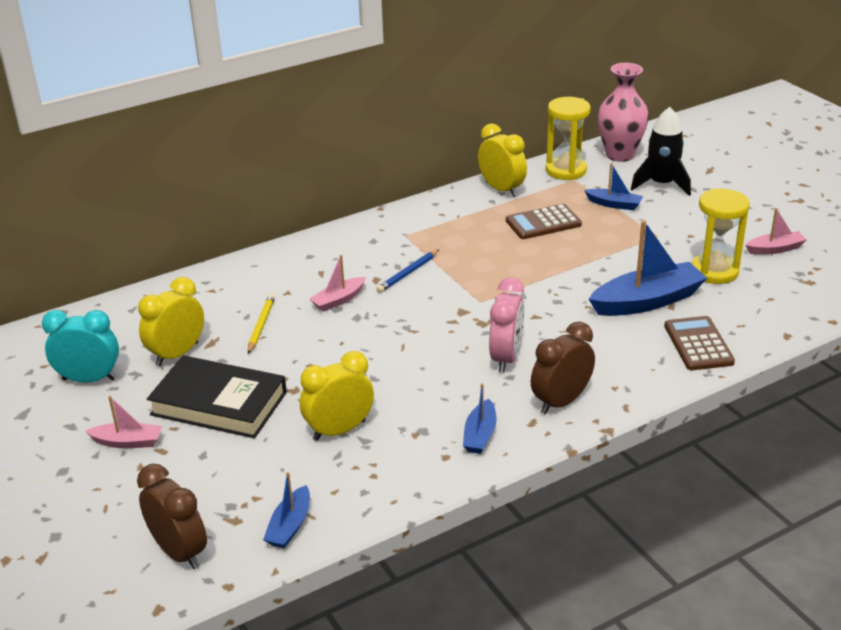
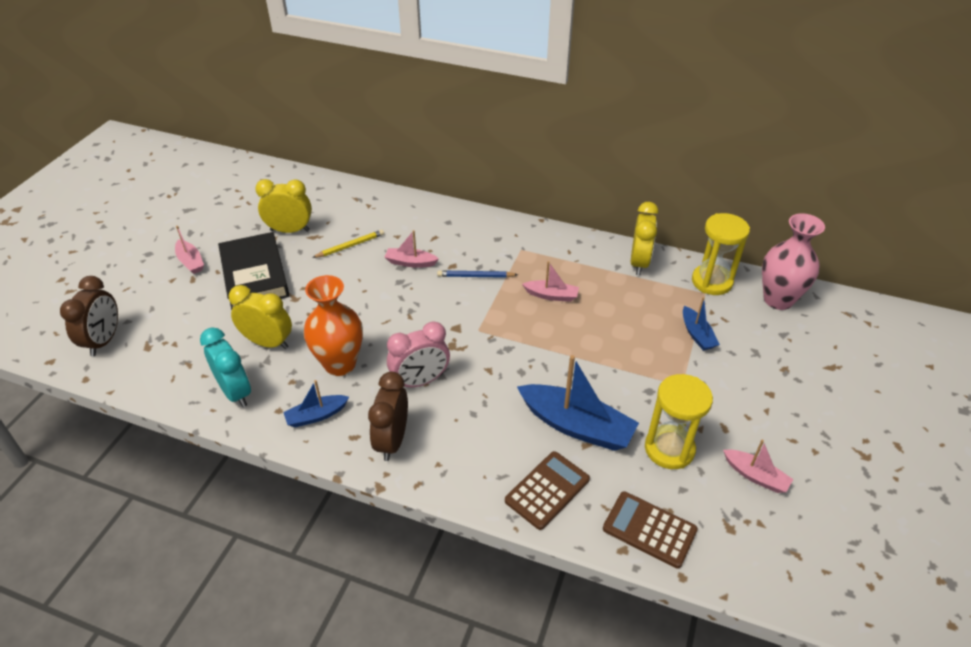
camera: 50 degrees right, 10 degrees up
turquoise clock [42,310,119,383] -> turquoise clock moved to [200,327,251,407]
blue boat [263,472,310,548] -> none
brown calculator [506,204,582,239] -> brown calculator moved to [603,491,698,569]
brown clock [531,322,595,414] -> brown clock turned 90 degrees counterclockwise [368,372,408,461]
black rocket [631,107,691,196] -> none
none -> orange vase [304,275,363,376]
none -> pink boat [522,261,579,302]

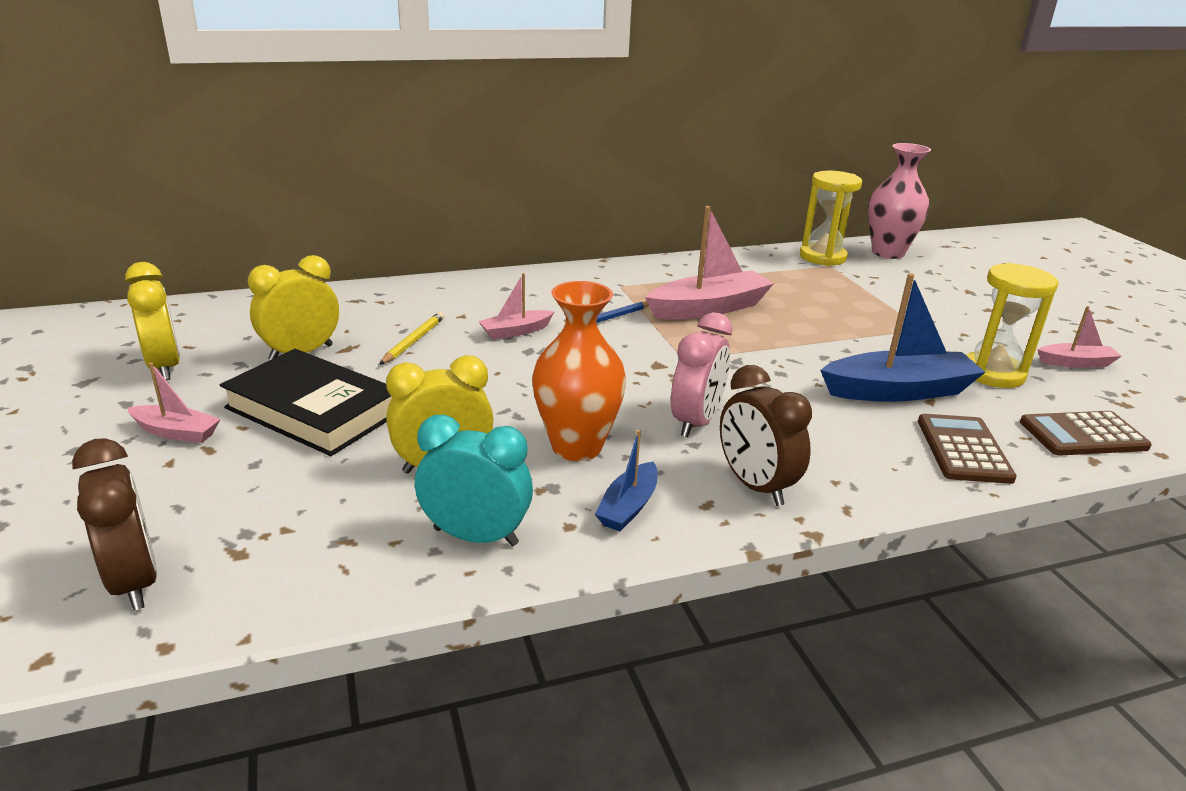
camera: 40 degrees left, 15 degrees down
pink boat [522,261,579,302] -> pink boat [645,206,774,320], size x1.89
yellow clock [631,202,659,275] -> yellow clock moved to [125,262,180,380]
blue boat [683,297,720,351] -> none

